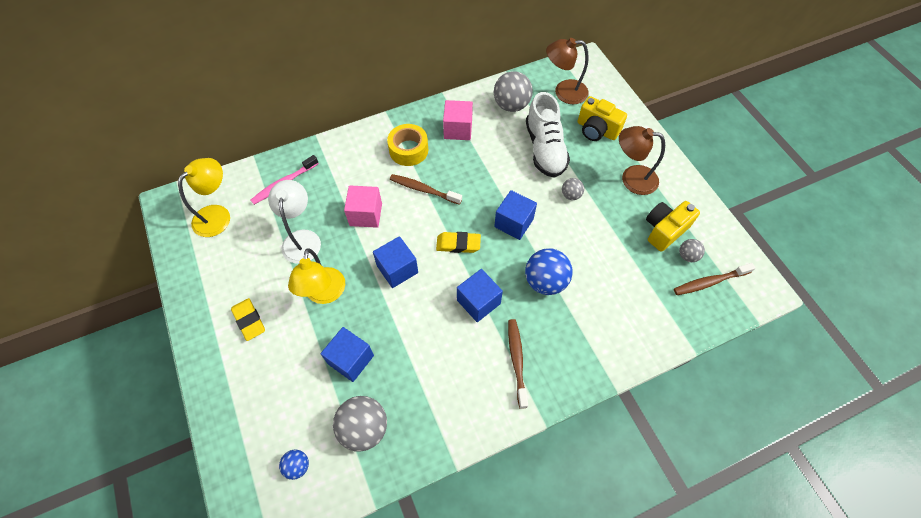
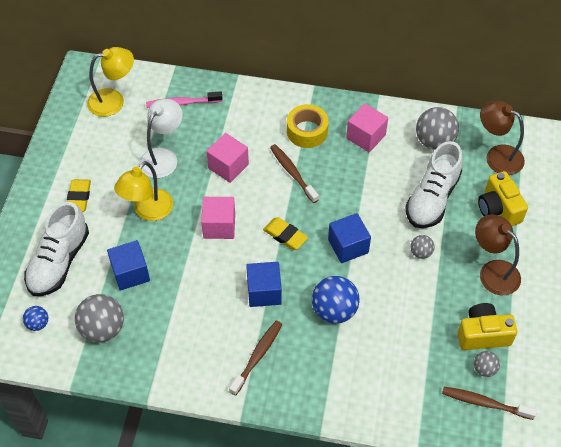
camera: 35 degrees right, 5 degrees down
blue cube [373,236,418,288] -> pink cube [201,197,235,239]
none -> white shoe [24,202,89,296]

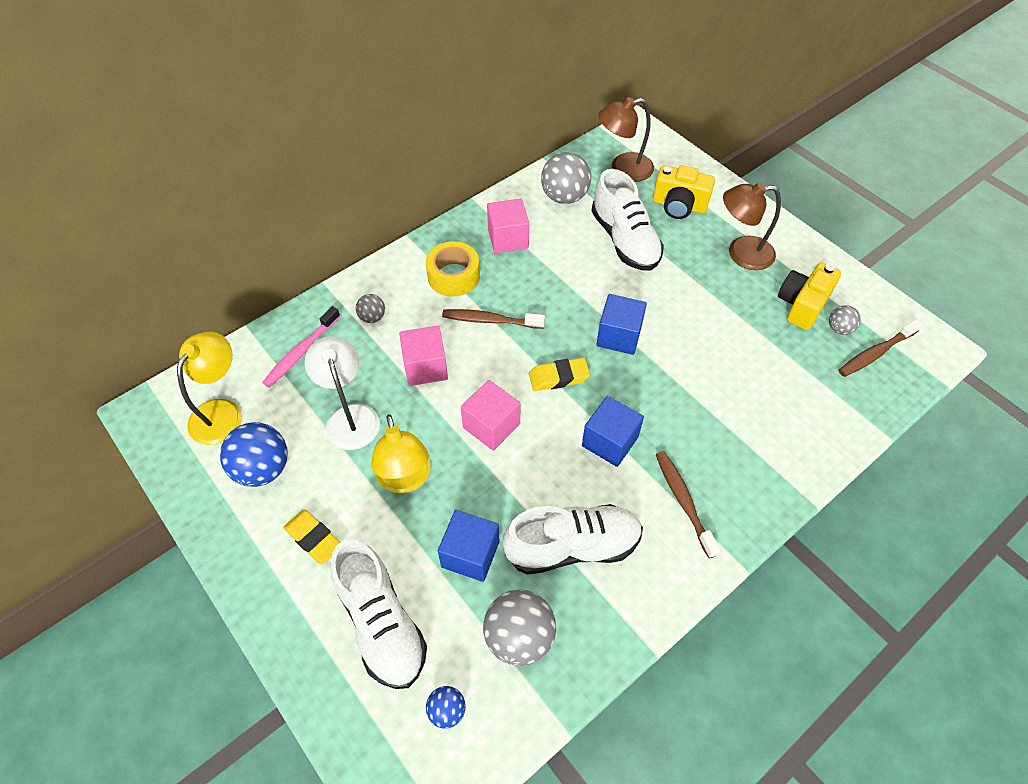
camera: 50 degrees left, 0 degrees up
blue ball [312,276,360,324] -> blue ball moved to [220,422,288,487]
grey ball [410,235,435,259] -> grey ball moved to [356,294,385,323]
none -> white shoe [503,504,643,575]

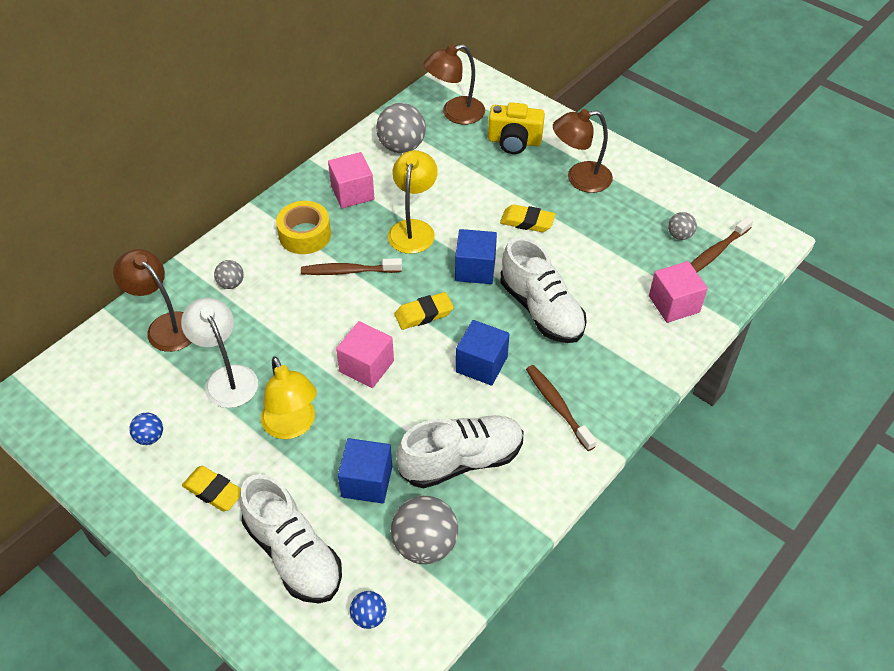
camera: 10 degrees left, 5 degrees down
yellow lamp [177,332,242,445] -> yellow lamp moved to [388,150,438,254]
blue ball [220,422,288,487] -> blue ball [129,413,163,445], size x0.52
pink toothbrush [262,306,340,387] -> brown lamp [113,249,192,352]
pink cube [399,326,448,386] -> pink cube moved to [649,261,708,323]
white shoe [592,169,664,270] -> white shoe moved to [500,237,587,343]
yellow camera [778,262,841,330] -> none
none -> yellow eraser [500,204,555,232]

